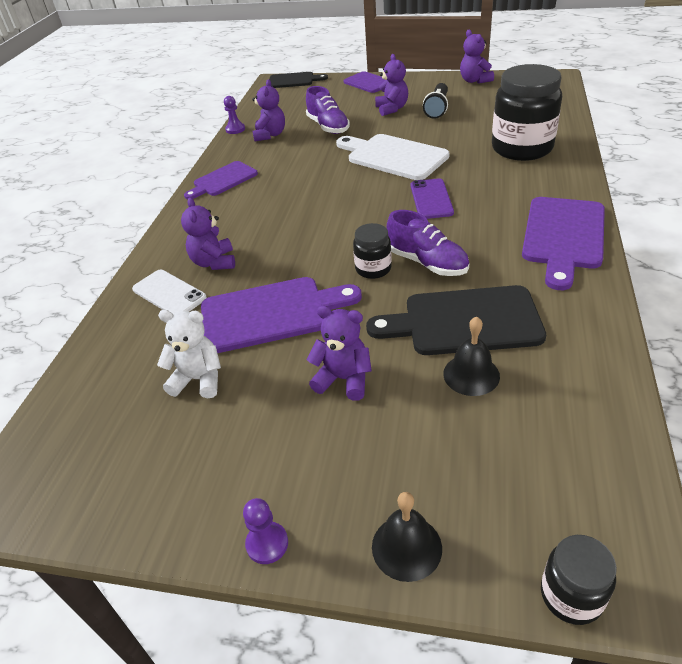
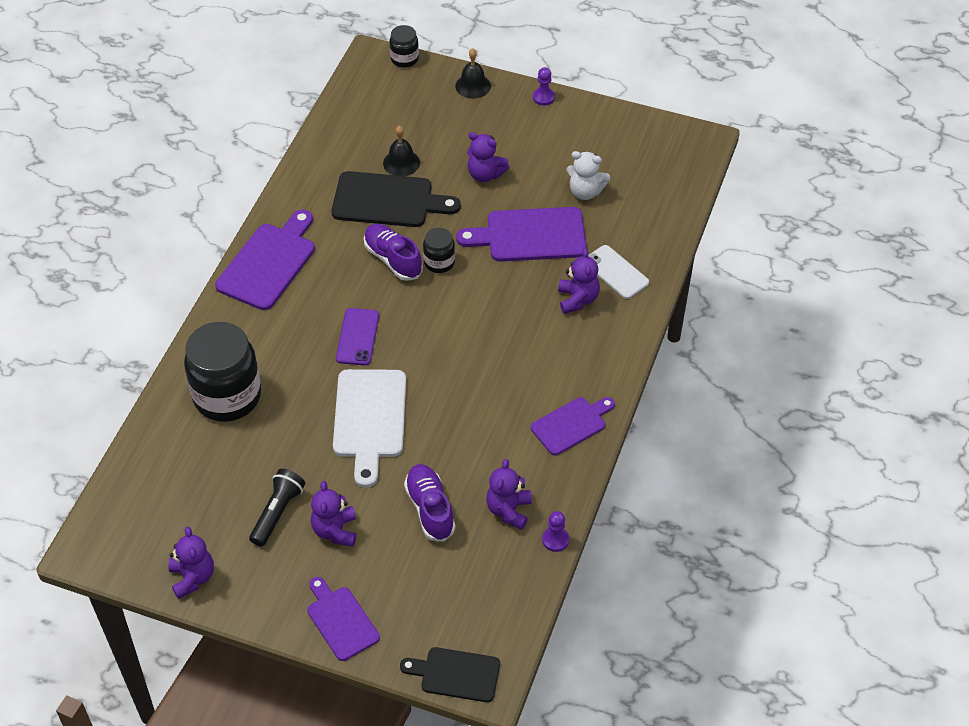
camera: 175 degrees left, 10 degrees up
white cutting board [336,134,449,180] -> white cutting board turned 45 degrees clockwise [333,369,406,488]

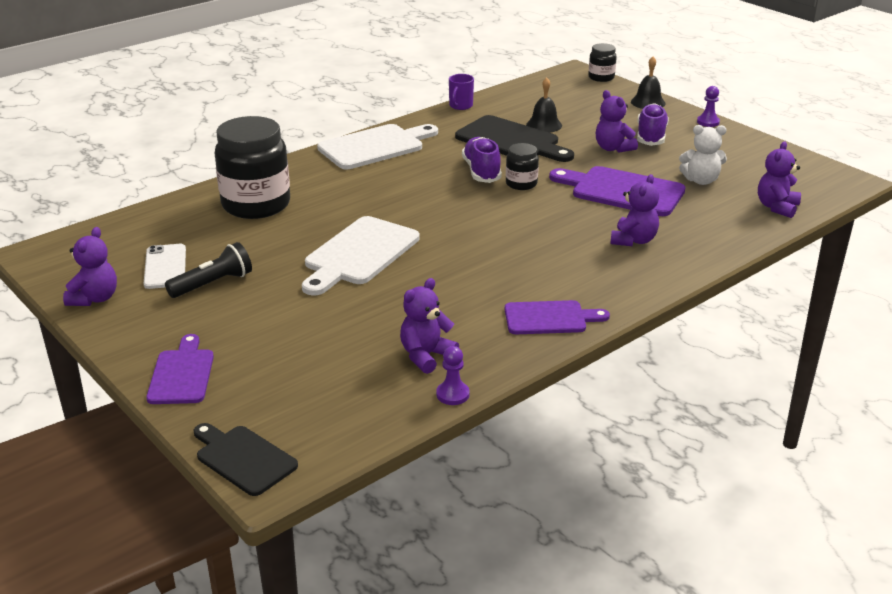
camera: 30 degrees right, 20 degrees down
purple cutting board [215,210,315,310] -> white cutting board [317,124,438,169]
purple teddy bear [311,481,356,547] -> purple teddy bear moved to [758,141,801,218]
purple phone [336,308,379,366] -> none
purple shoe [404,464,455,542] -> purple shoe moved to [637,103,669,146]
white teddy bear [566,151,610,200] -> white teddy bear turned 45 degrees counterclockwise [679,125,727,185]
white phone [588,245,649,299] -> white phone moved to [144,244,186,289]
none -> purple mug [449,74,474,110]

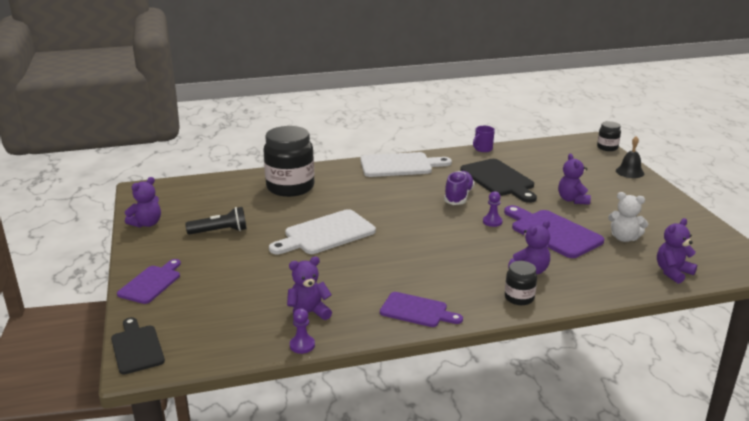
camera: 25 degrees right, 5 degrees down
white phone [144,244,186,289] -> none
black jar [506,143,539,190] -> black jar moved to [505,261,537,305]
black bell [526,77,562,133] -> none
purple shoe [637,103,669,146] -> none
purple pawn [697,86,720,127] -> purple pawn moved to [483,191,503,227]

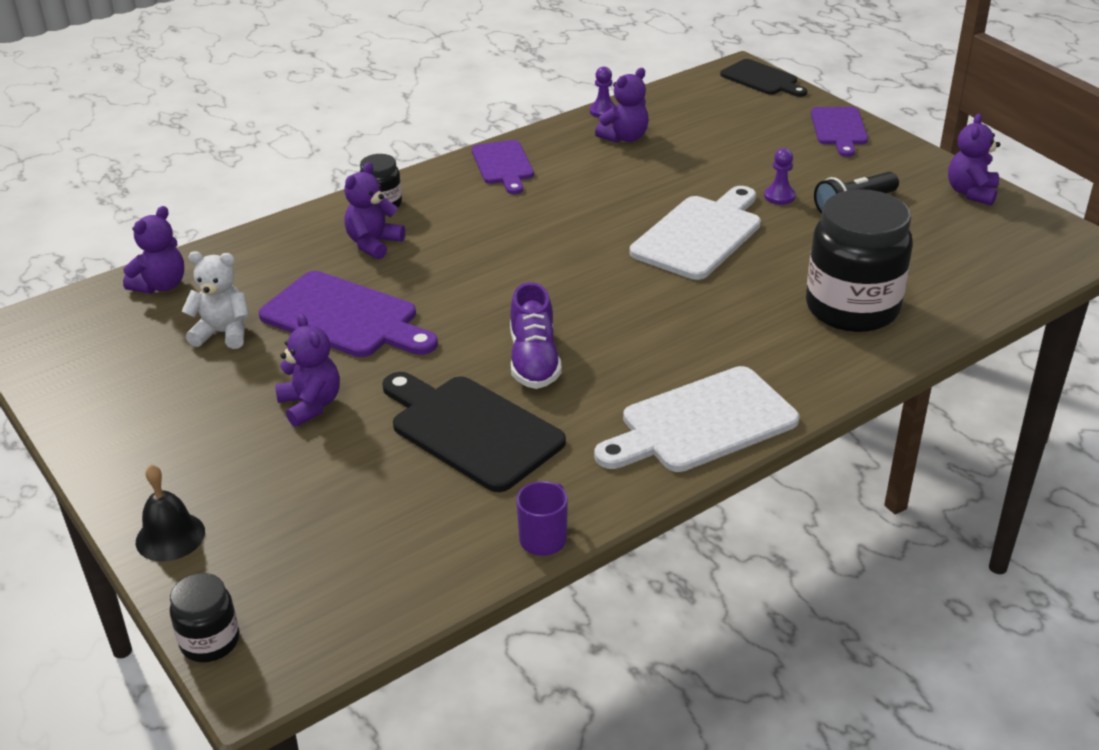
camera: 160 degrees right, 10 degrees up
purple cutting board [380,292,463,327] -> purple cutting board turned 105 degrees counterclockwise [472,140,534,194]
purple pawn [483,191,503,227] -> purple pawn moved to [764,148,796,205]

